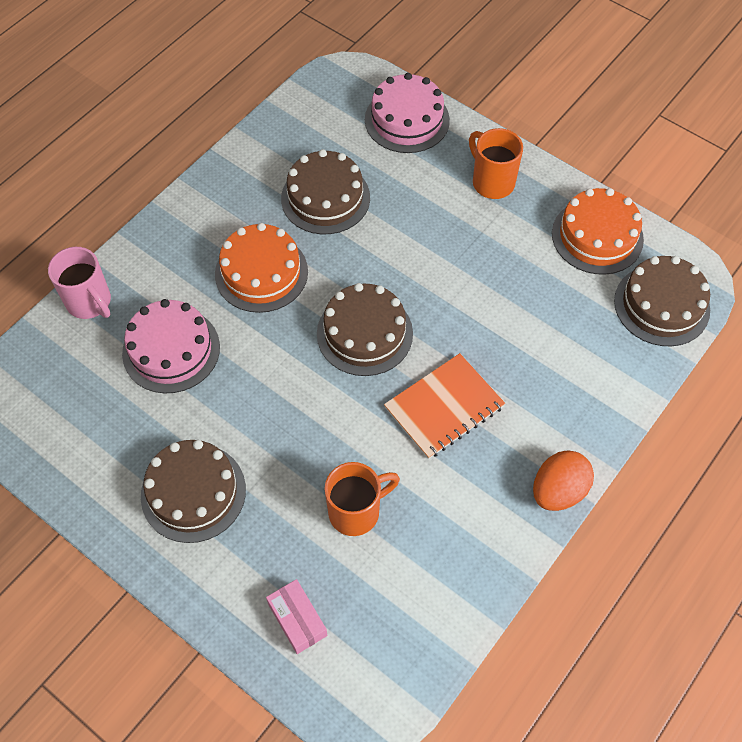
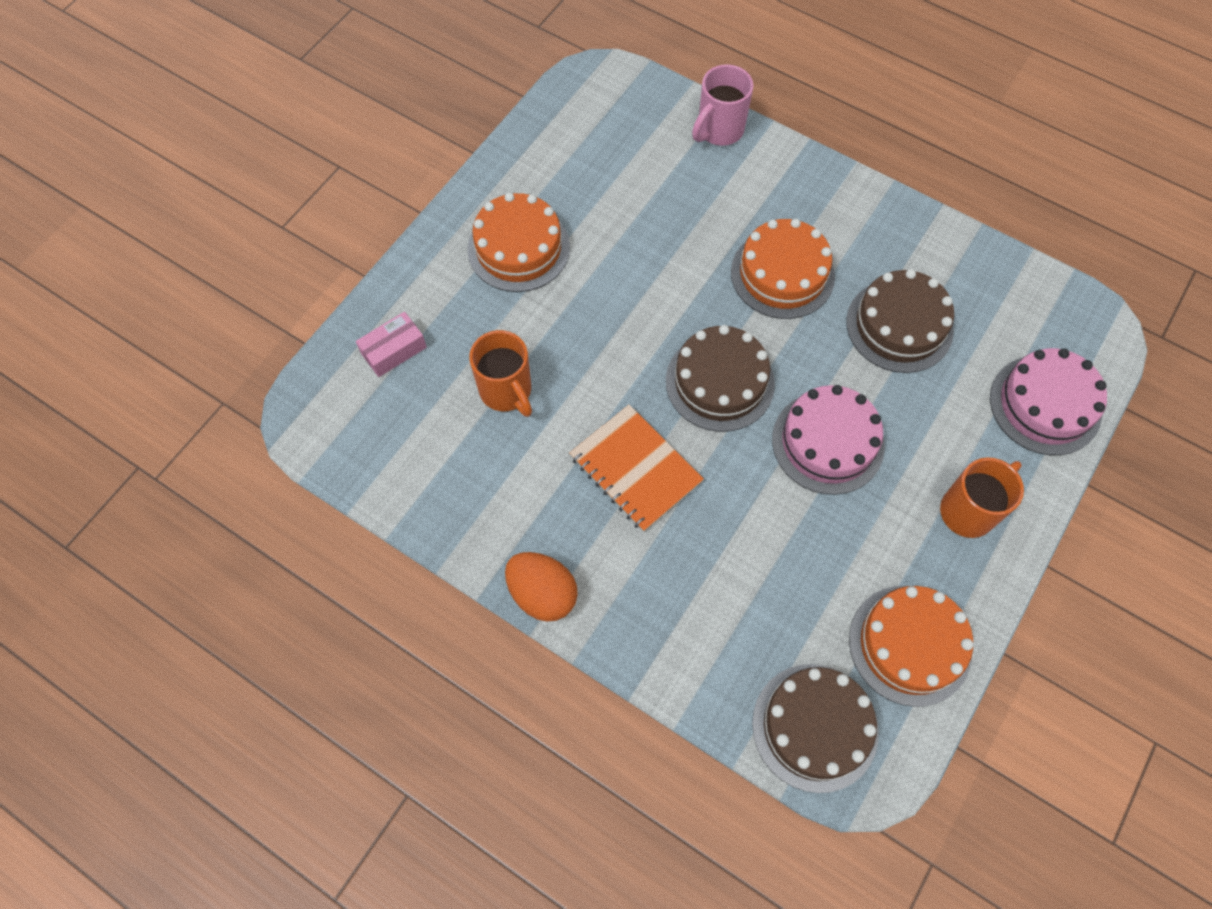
camera: 85 degrees right, 5 degrees up
pink cake [122,299,220,393] -> pink cake moved to [772,385,885,495]
brown cake [141,440,246,543] -> orange cake [467,193,570,292]

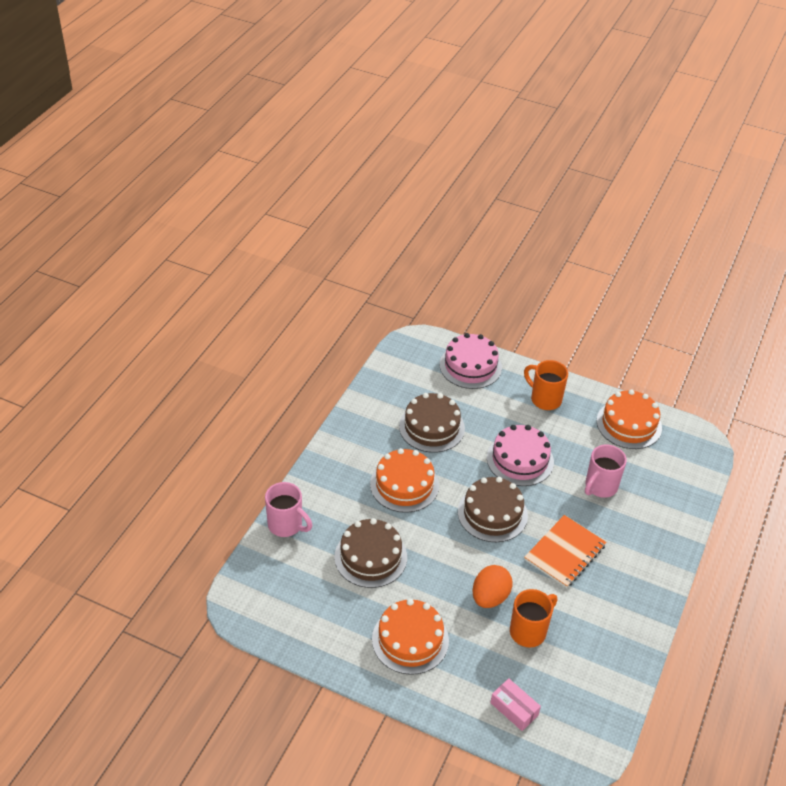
camera: 100 degrees left, 20 degrees down
orange egg [505,552,578,622] -> orange egg moved to [473,565,513,608]
brown cake [752,664,879,793] -> brown cake moved to [334,518,407,588]
none -> pink mug [585,445,627,498]

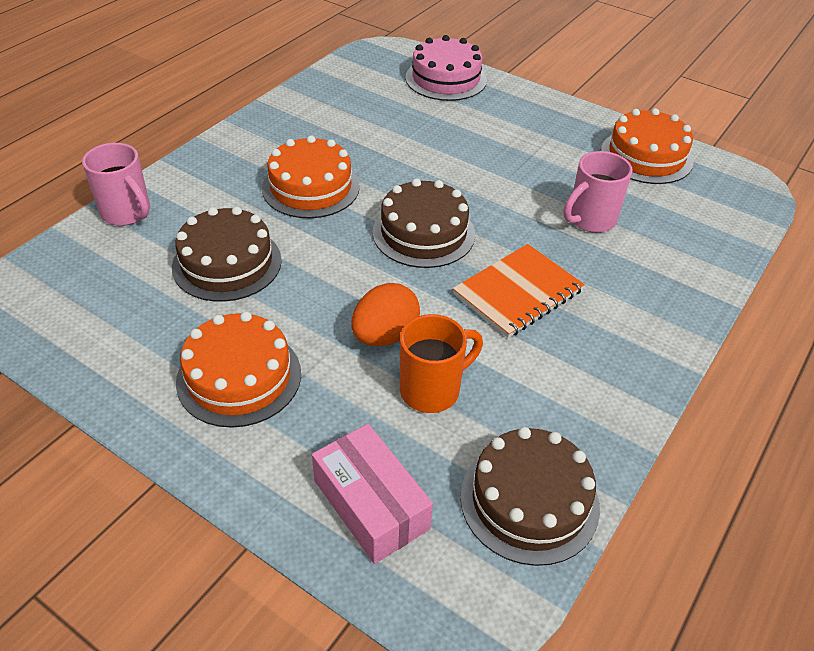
camera: 10 degrees right, 0 degrees up
brown cake [399,393,465,453] -> brown cake moved to [460,427,600,566]
pink cake [487,425,554,486] -> none
pink box [490,678,541,731] -> pink box [312,424,433,564], size x1.51
orange mug [524,360,568,410] -> none

